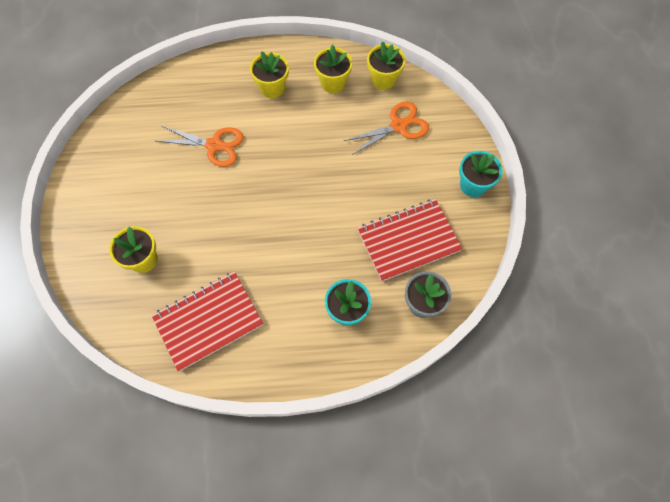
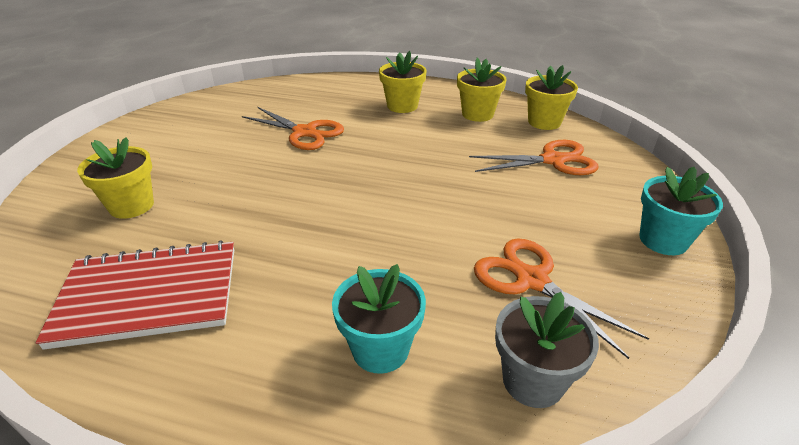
camera: 20 degrees right, 30 degrees down
red notebook [358,199,462,282] -> orange scissors [474,238,649,359]

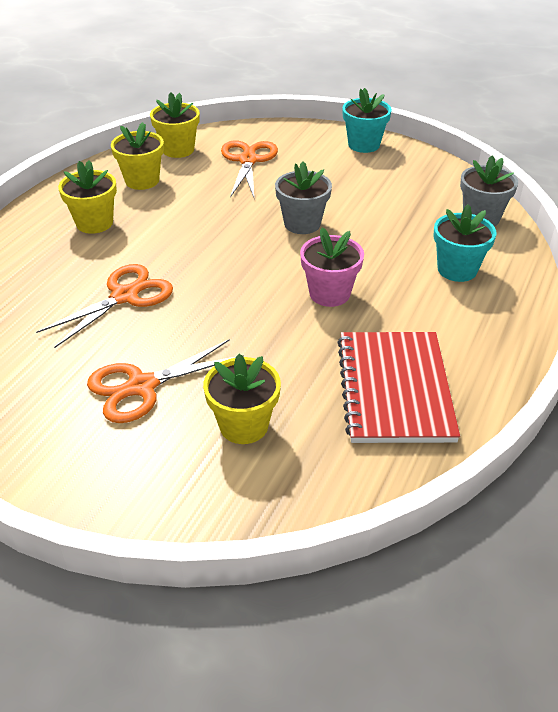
camera: 80 degrees left, 5 degrees up
orange scissors [474,238,649,359] -> orange scissors moved to [87,339,244,423]
none -> grey flower pot [275,161,332,234]
none -> pink flower pot [300,227,364,307]

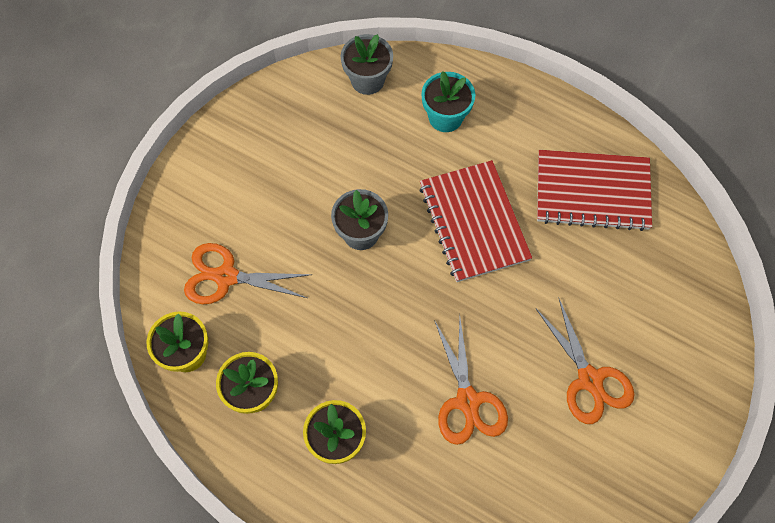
camera: 85 degrees left, 25 degrees up
orange scissors [36,264,173,348] -> orange scissors turned 150 degrees counterclockwise [434,316,508,445]
yellow flower pot [203,354,281,444] -> none
pink flower pot [300,227,364,307] -> red notebook [419,160,532,282]
turquoise flower pot [342,88,392,153] -> none

